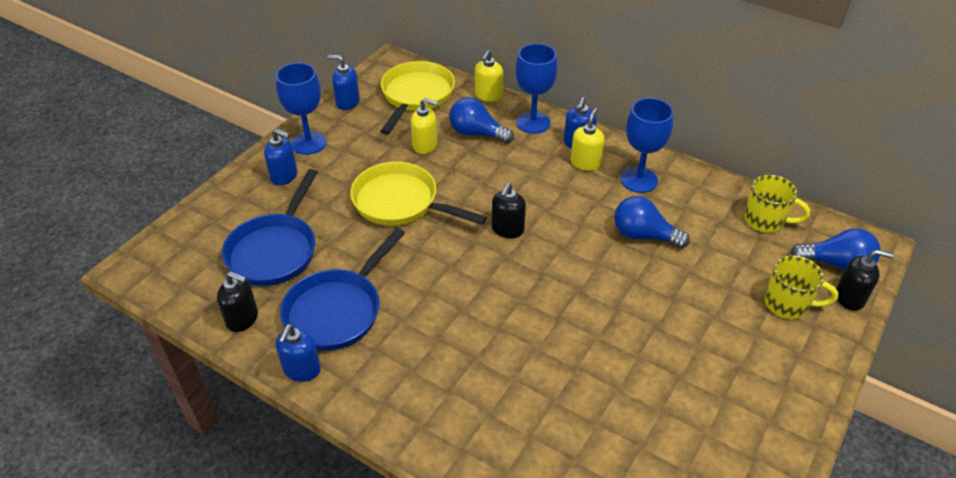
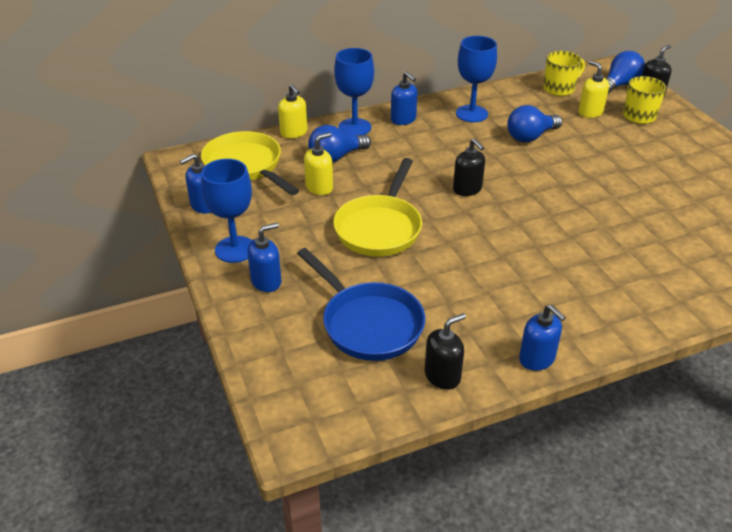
camera: 55 degrees left, 5 degrees down
blue pan [280,228,405,351] -> none
yellow pan [350,162,487,226] -> yellow pan turned 45 degrees counterclockwise [333,158,422,256]
yellow soap dispenser [571,108,605,171] -> yellow soap dispenser moved to [578,60,609,118]

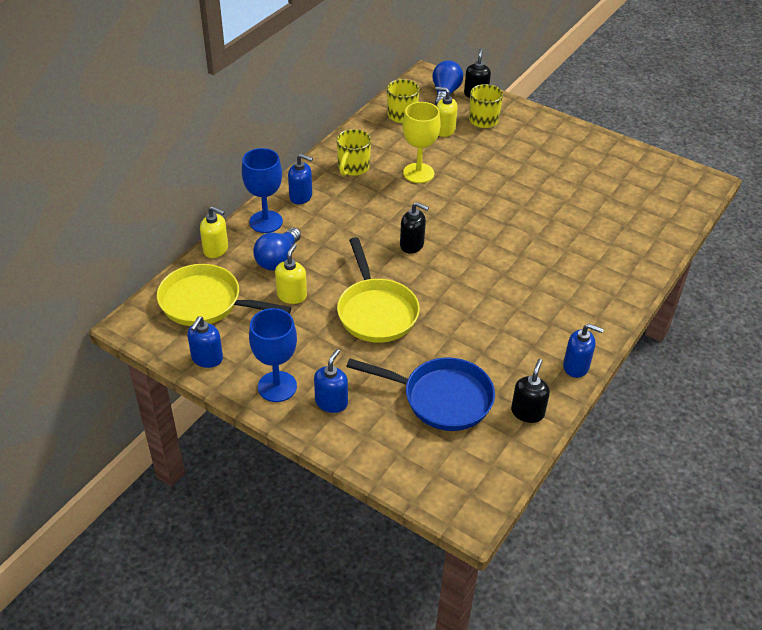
camera: 35 degrees left, 5 degrees up
blue goblet [456,36,497,122] -> yellow mug [336,129,371,176]
blue light bulb [507,105,562,142] -> yellow goblet [403,102,441,183]

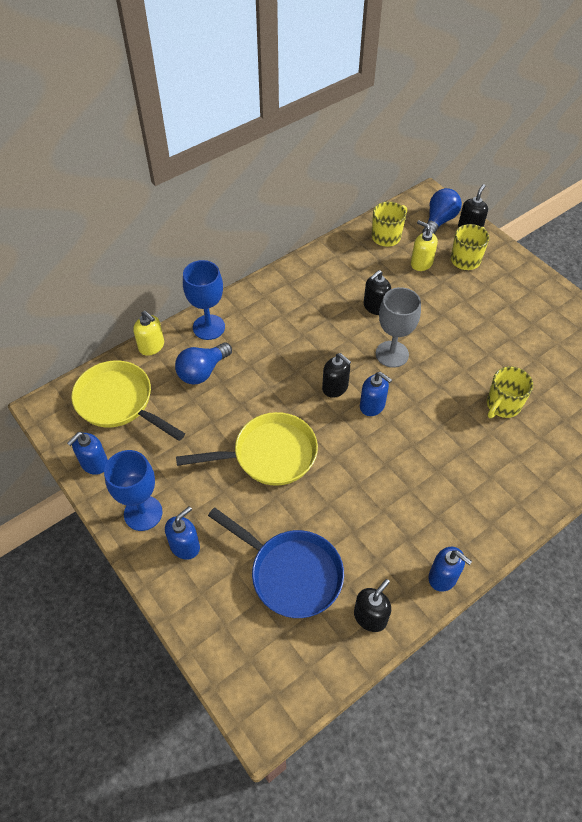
camera: 20 degrees right, 10 degrees up
yellow soap dispenser [275,244,307,304] -> none
blue soap dispenser [288,154,313,204] -> blue soap dispenser moved to [360,372,392,416]
yellow mug [336,129,371,176] -> yellow mug moved to [487,366,533,418]
yellow pan [337,237,420,343] -> yellow pan turned 105 degrees counterclockwise [176,412,318,486]
yellow goblet [403,102,441,183] -> black soap dispenser [364,270,391,315]
none -> grey goblet [376,287,421,368]

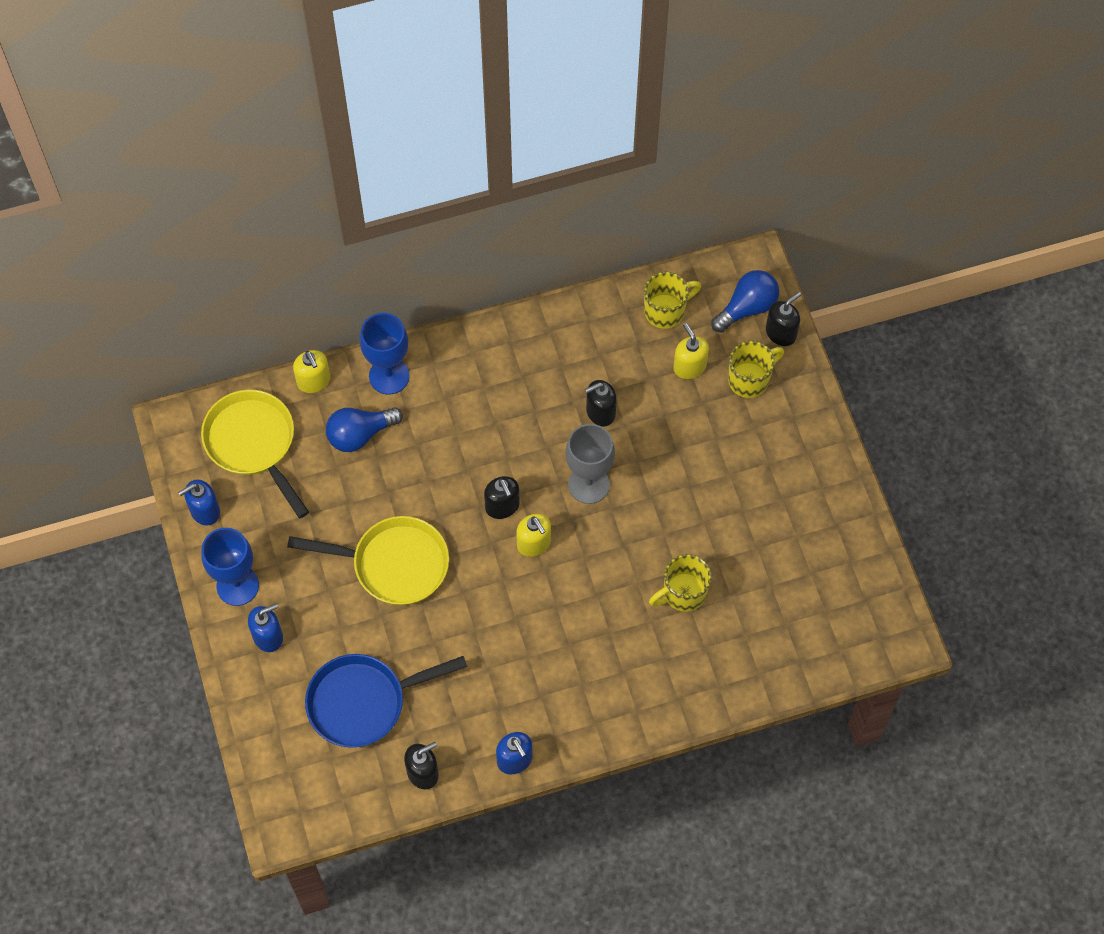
camera: 20 degrees right, 10 degrees up
blue pan [208,507,344,618] -> blue pan turned 105 degrees clockwise [305,654,467,748]
blue soap dispenser [360,372,392,416] -> yellow soap dispenser [516,514,551,557]

